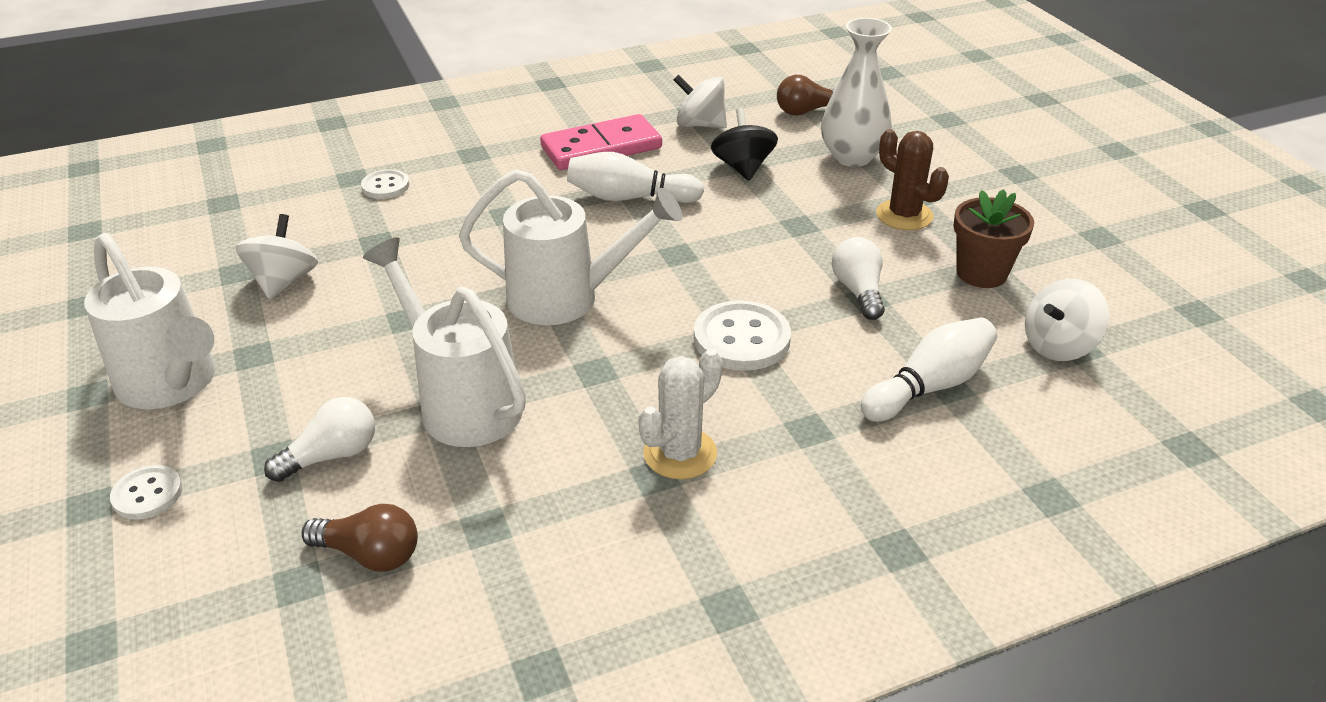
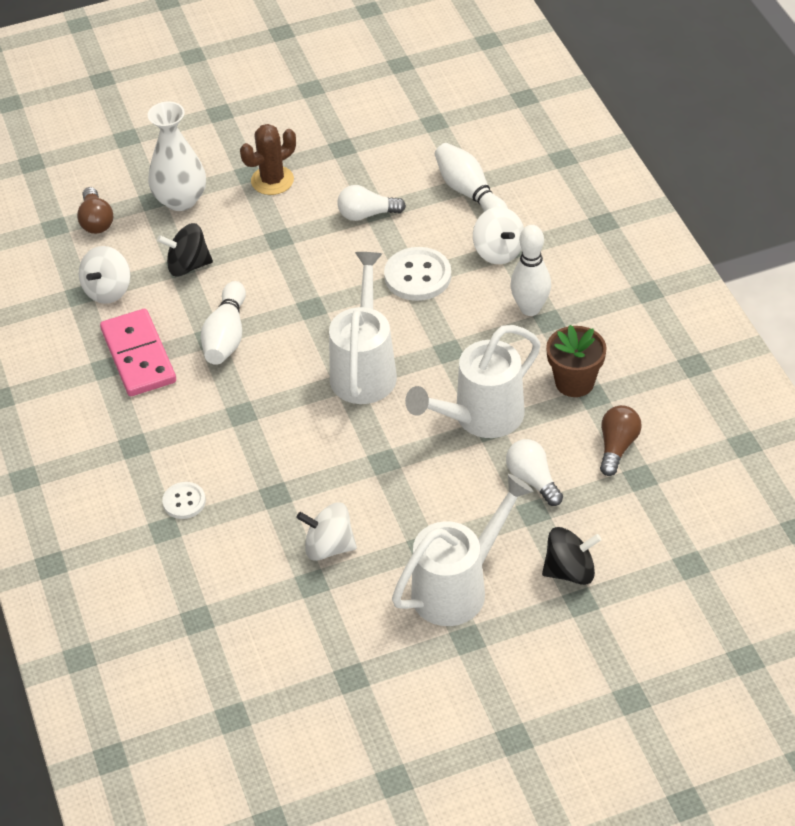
camera: 85 degrees left, 10 degrees up
white button [110,465,183,520] -> black spinning top [542,527,601,585]
white cactus [638,349,723,479] -> white bowling pin [510,225,551,316]
brown flower pot [953,189,1034,288] -> brown flower pot moved to [546,325,607,397]
white spinning top [1025,279,1109,361] -> white spinning top moved to [473,207,524,264]

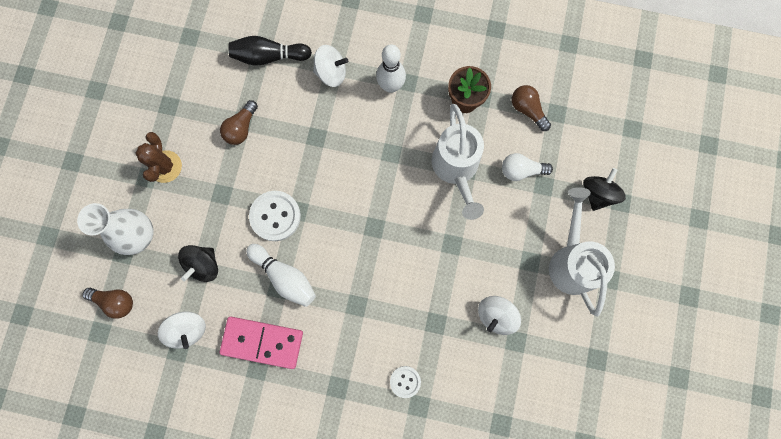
camera: 60 degrees left, 30 degrees up
white watering can [329,252,397,404] -> none
white light bulb [337,185,406,221] -> brown light bulb [220,100,258,145]
white button [384,247,451,301] -> white button moved to [249,191,301,241]
white bowling pin [435,143,508,212] -> black bowling pin [228,36,312,66]

